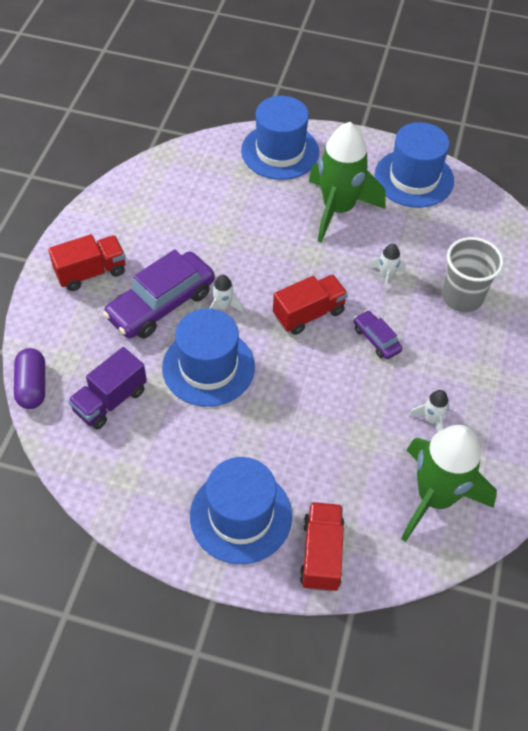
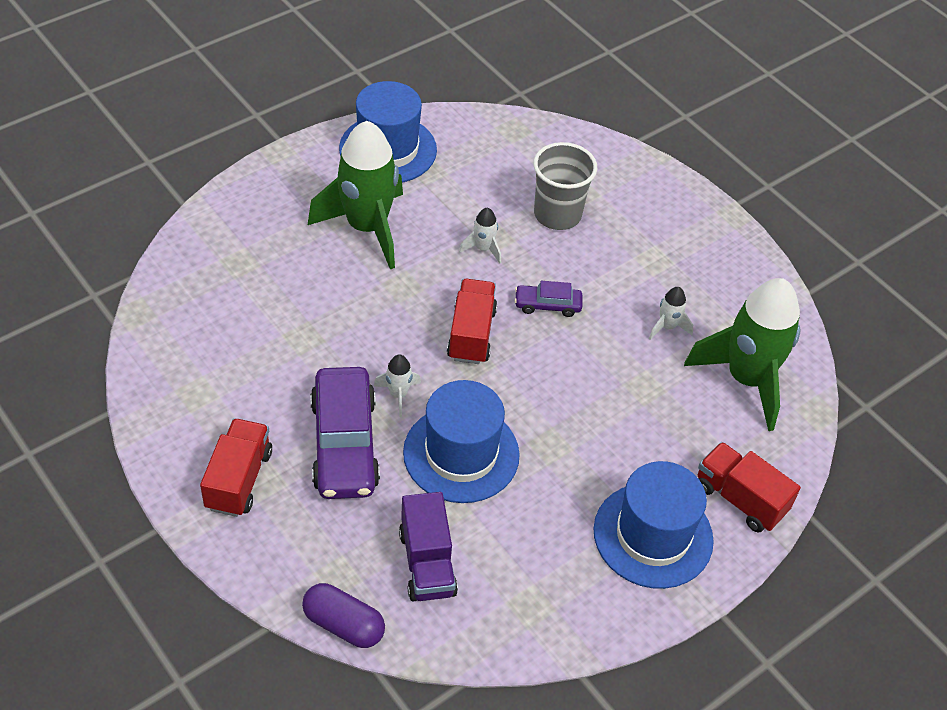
camera: 55 degrees left, 5 degrees down
blue hat [241,96,319,180] -> none

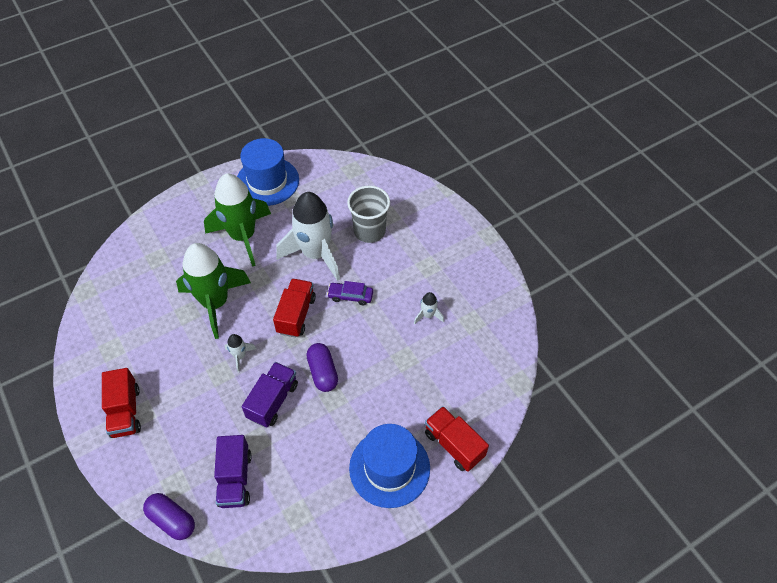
camera: 10 degrees right, 5 degrees up
red truck [200,418,272,517] -> red truck turned 150 degrees clockwise [102,368,141,438]
purple car [310,367,380,499] -> none
blue hat [403,380,520,503] -> purple truck [242,362,298,427]
white rocket [459,208,501,264] -> white rocket [276,192,340,281], size x2.42
green rocket [684,278,800,431] -> green rocket moved to [176,243,251,339]
none -> purple capsule [307,343,338,392]

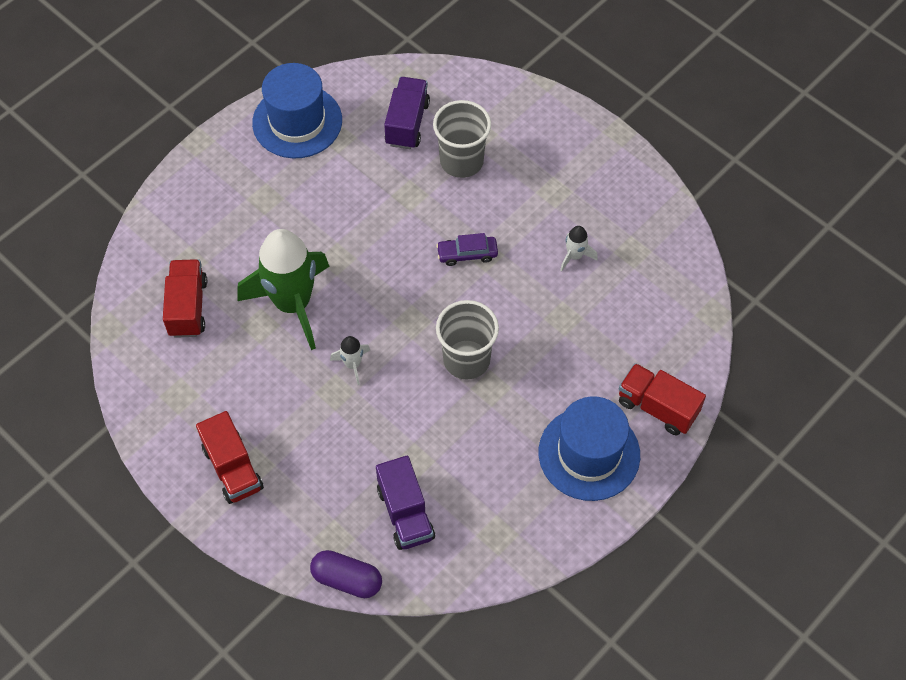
camera: 15 degrees left, 5 degrees up
green rocket [204,173,271,267] -> none
purple truck [242,362,298,427] -> purple truck moved to [384,77,430,149]
red truck [273,278,316,338] -> red truck moved to [163,259,207,338]
white rocket [276,192,340,281] -> none
purple capsule [307,343,338,392] -> grey cup [436,300,499,380]

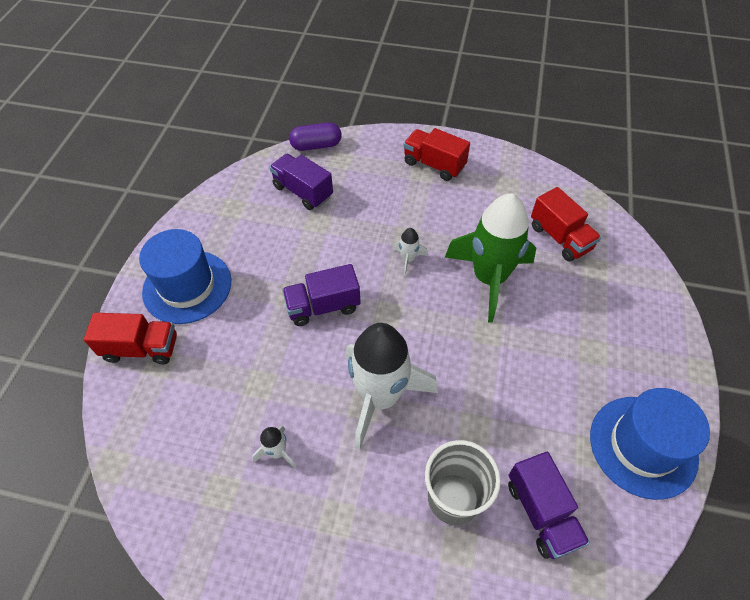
camera: 150 degrees right, 5 degrees down
purple car [436,233,498,266] -> white rocket [346,323,438,450]
grey cup [436,300,499,380] -> purple truck [282,264,361,326]

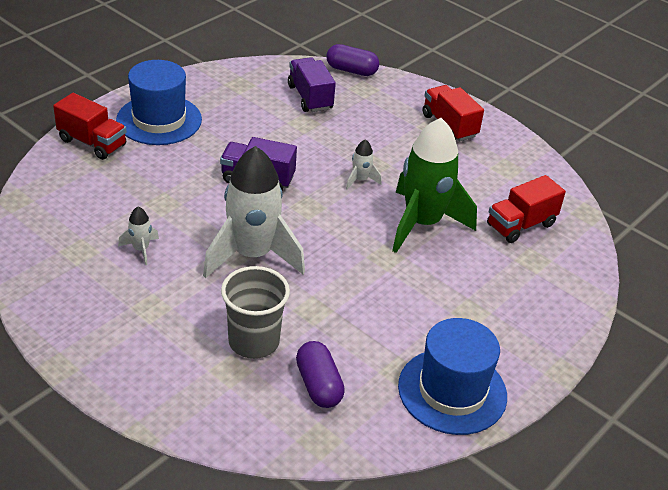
camera: 25 degrees right, 15 degrees down
purple truck [508,452,590,559] -> purple capsule [296,341,345,408]
red truck [531,187,601,262] -> red truck turned 60 degrees clockwise [487,175,566,243]

